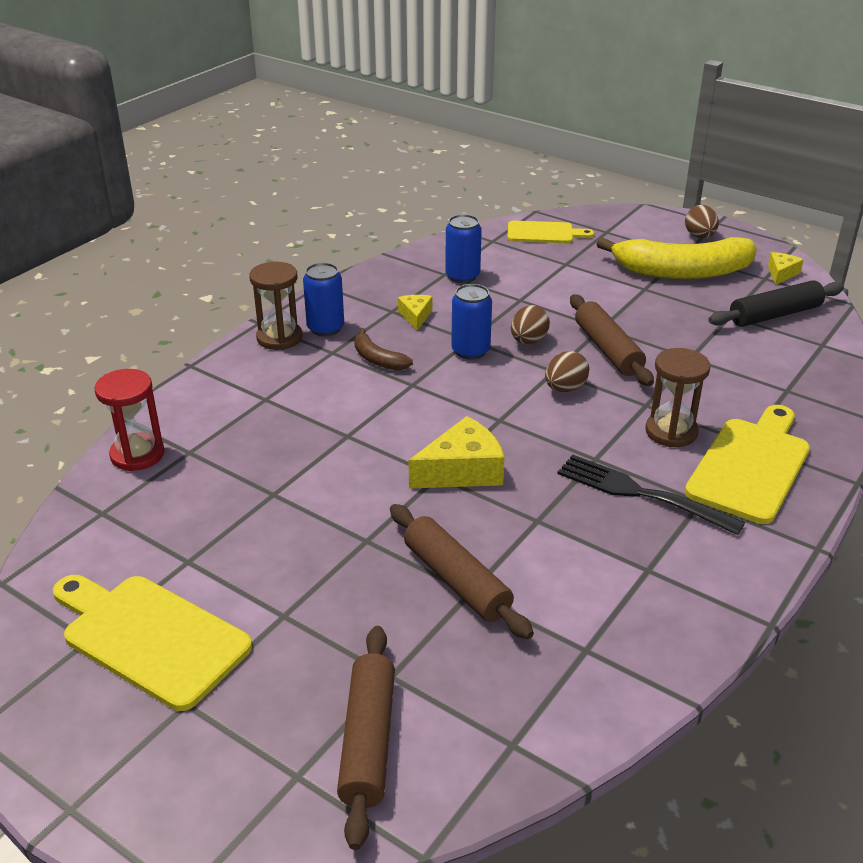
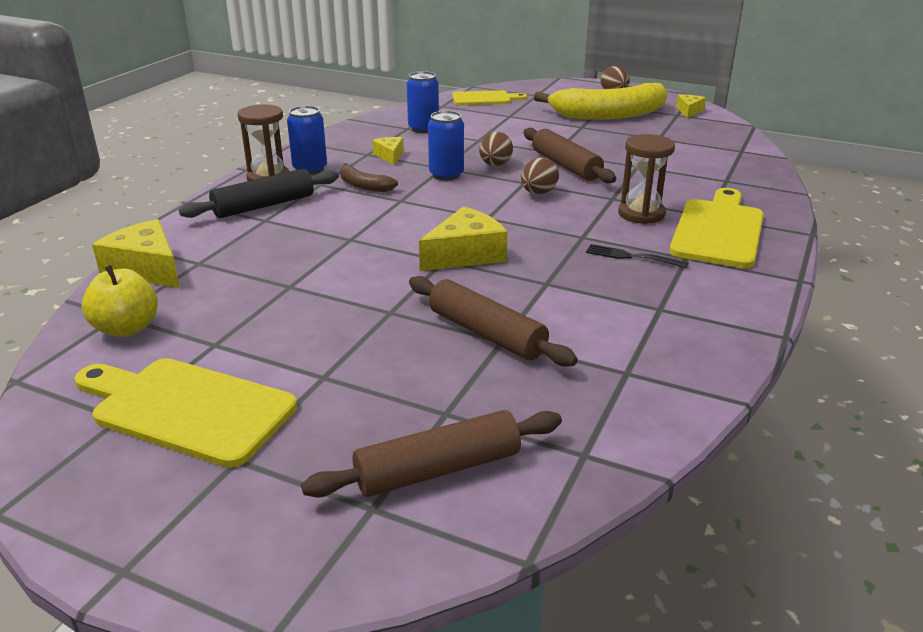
camera: 10 degrees left, 5 degrees down
red hourglass [95,369,165,471] -> yellow cheese [92,219,180,288]
brown rolling pin [337,626,395,850] -> brown rolling pin turned 75 degrees clockwise [301,410,562,498]
black fork [557,454,745,535] -> black fork [586,244,689,268], size x0.58
black rolling pin [708,280,844,327] -> black rolling pin moved to [179,169,339,218]
none -> yellow apple [82,265,158,337]

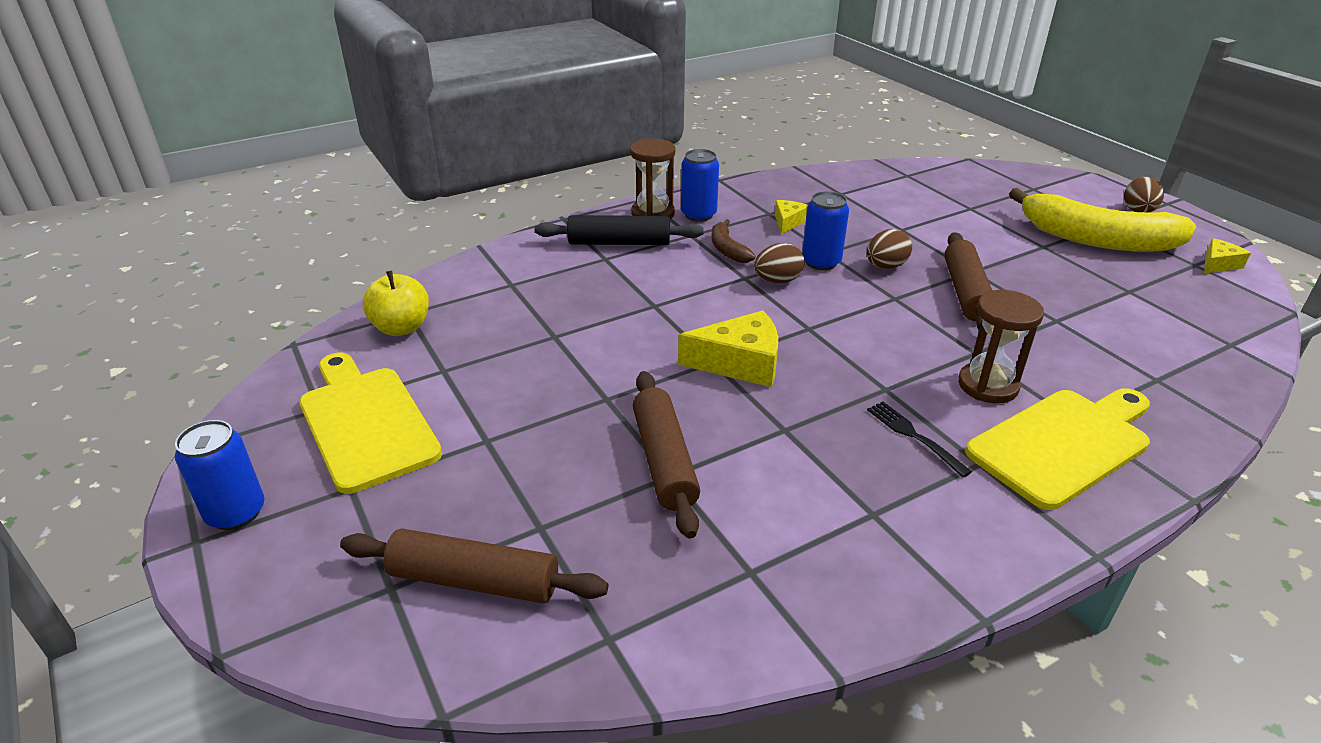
camera: 35 degrees right, 5 degrees up
yellow cheese [92,219,180,288] -> none
blue can [407,71,439,133] -> blue can moved to [175,420,264,530]
yellow cutting board [452,90,527,105] -> none
brown egg [521,158,559,194] -> brown egg moved to [754,243,805,283]

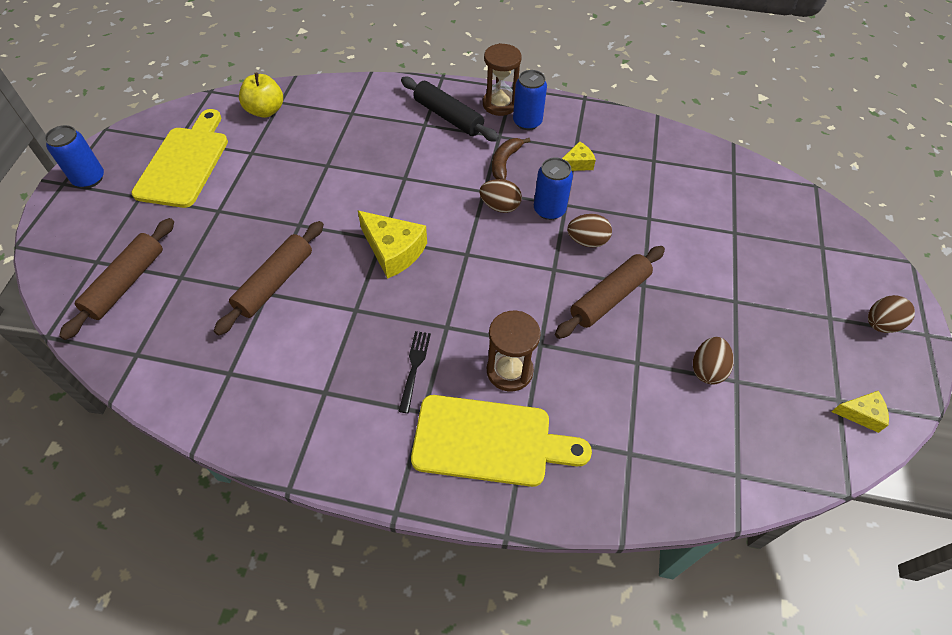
camera: 40 degrees right, 20 degrees up
brown rolling pin [340,528,608,603] -> brown rolling pin turned 60 degrees clockwise [59,218,174,340]
yellow banana [1009,188,1196,252] -> none
none -> brown egg [693,337,734,384]

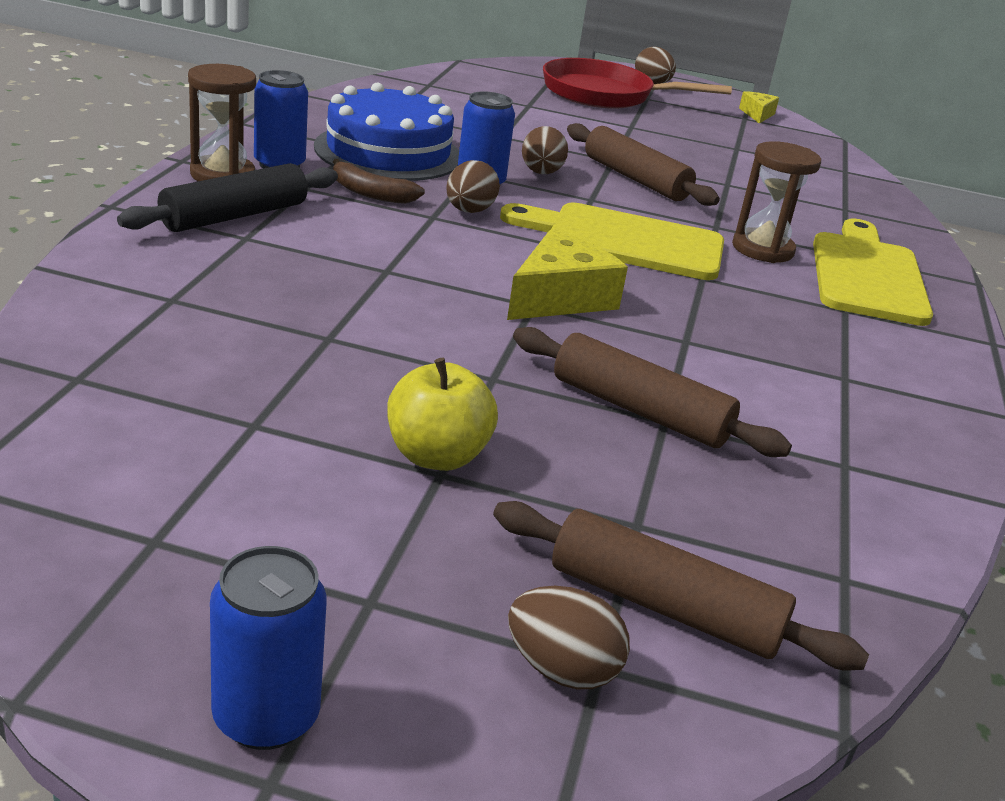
camera: 90 degrees left, 25 degrees down
yellow cutting board [131,109,228,208] -> yellow cutting board moved to [500,203,724,280]
yellow apple [239,73,283,118] -> yellow apple moved to [387,358,498,471]
black fork [398,331,431,413] -> none
yellow cheese [562,141,596,171] -> blue cake [314,82,459,181]
brown egg [693,337,734,384] -> brown egg moved to [508,586,630,689]
none -> red pan [543,58,732,109]

